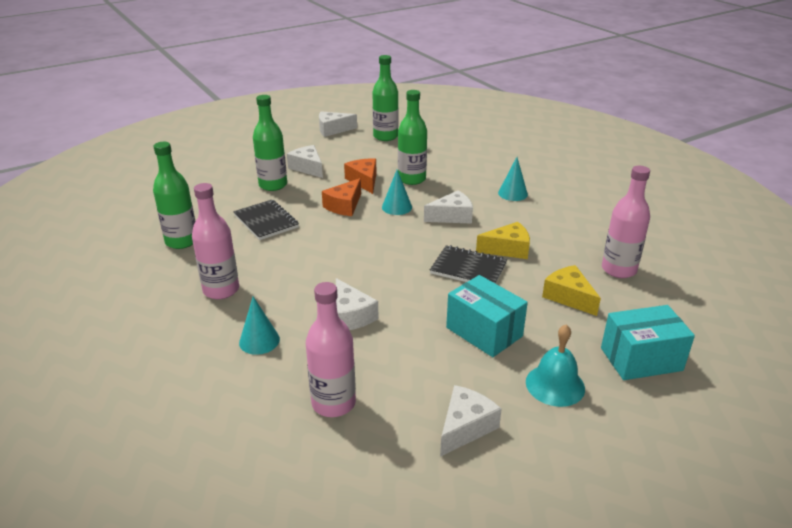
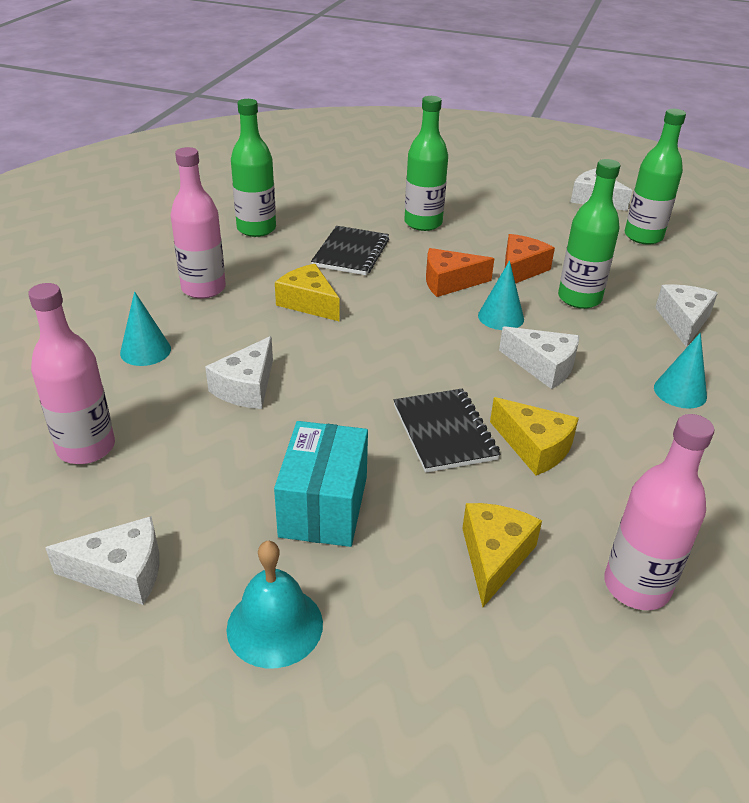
camera: 50 degrees right, 5 degrees up
white cheese [287,145,323,178] -> white cheese moved to [655,284,718,347]
turquoise box [601,305,695,380] -> none
none -> yellow cheese [275,264,340,322]

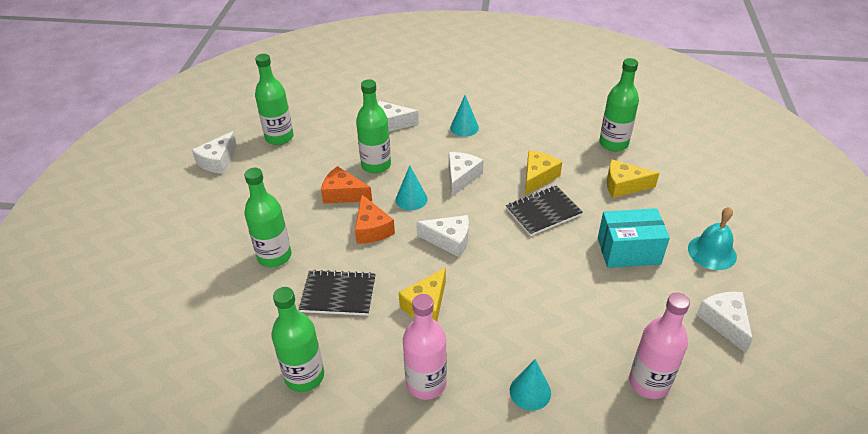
camera: 100 degrees left, 5 degrees up
white cheese [205,336,273,409] -> white cheese moved to [416,215,469,257]
pink bottle [604,414,714,610] -> green bottle [599,58,639,151]

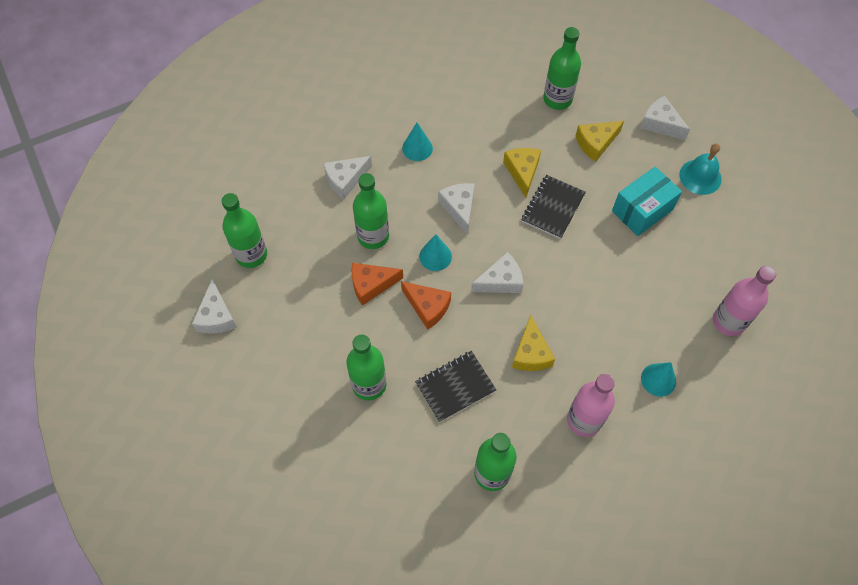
camera: 35 degrees left, 20 degrees up
white cheese [697,292,753,353] -> white cheese moved to [640,96,690,140]

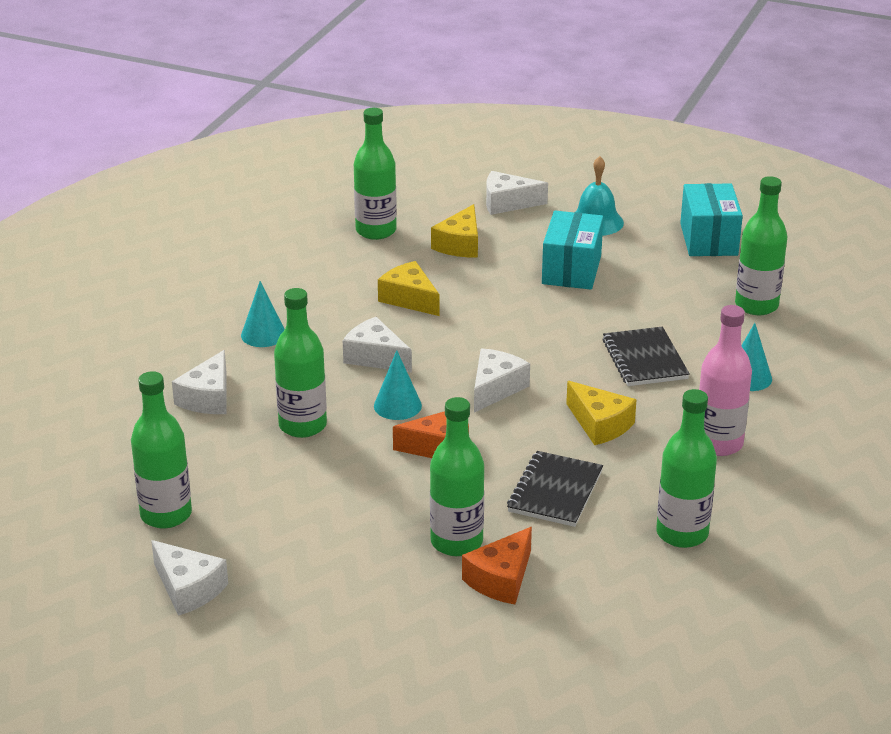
camera: 40 degrees left, 30 degrees down
orange cheese [352,263,403,306] -> orange cheese moved to [462,527,532,604]
black notebook [521,175,586,239] -> black notebook moved to [602,327,690,386]
pink bottle [713,266,776,336] -> green bottle [735,176,787,315]
none -> turquoise box [680,183,743,256]

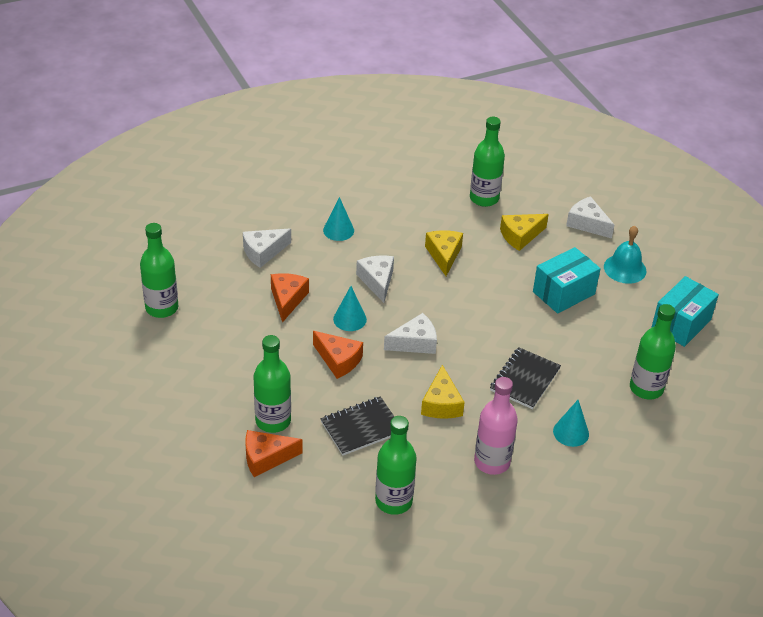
camera: 40 degrees right, 10 degrees up
white cheese [151,540,228,616] -> none
green bottle [274,288,327,438] -> orange cheese [271,273,309,323]

